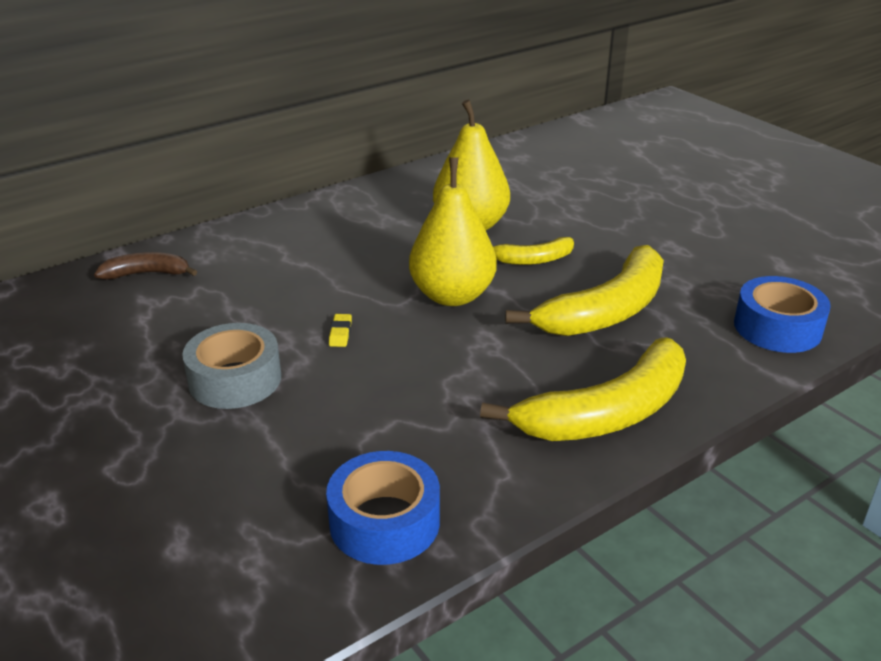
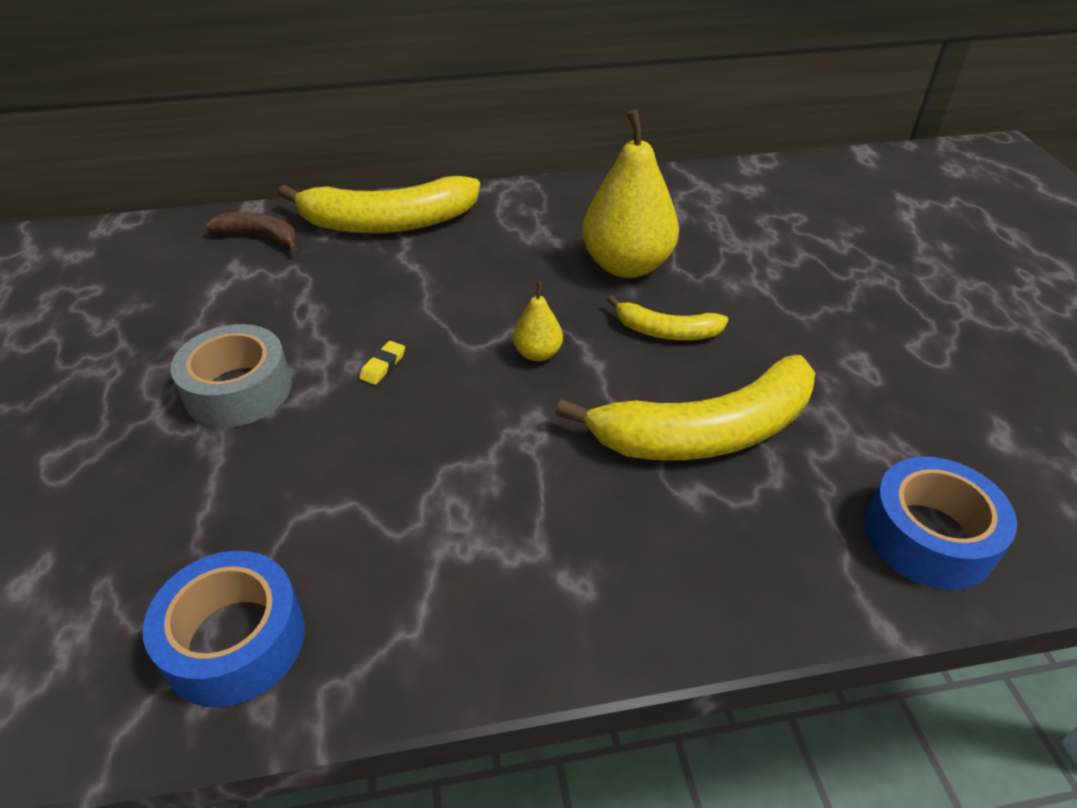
camera: 25 degrees right, 10 degrees up
yellow pear [409,157,497,306] -> yellow pear [513,282,563,361], size x0.47
yellow banana [480,337,686,441] -> yellow banana moved to [278,176,480,234]

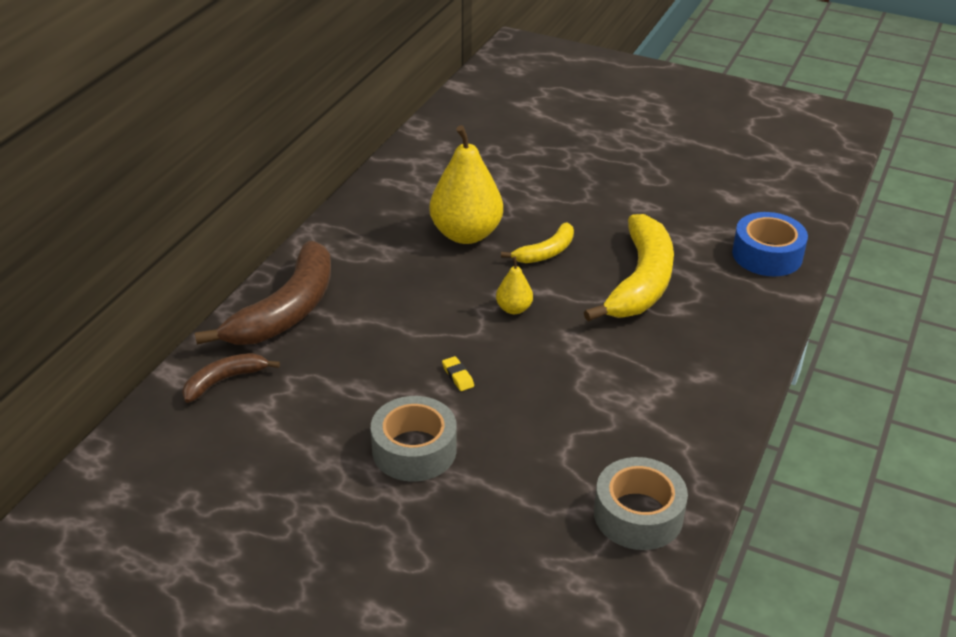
camera: 55 degrees left, 5 degrees down
blue tape [143,551,305,707] -> grey tape [594,457,688,550]
yellow banana [278,176,480,234] -> brown banana [195,241,331,345]

